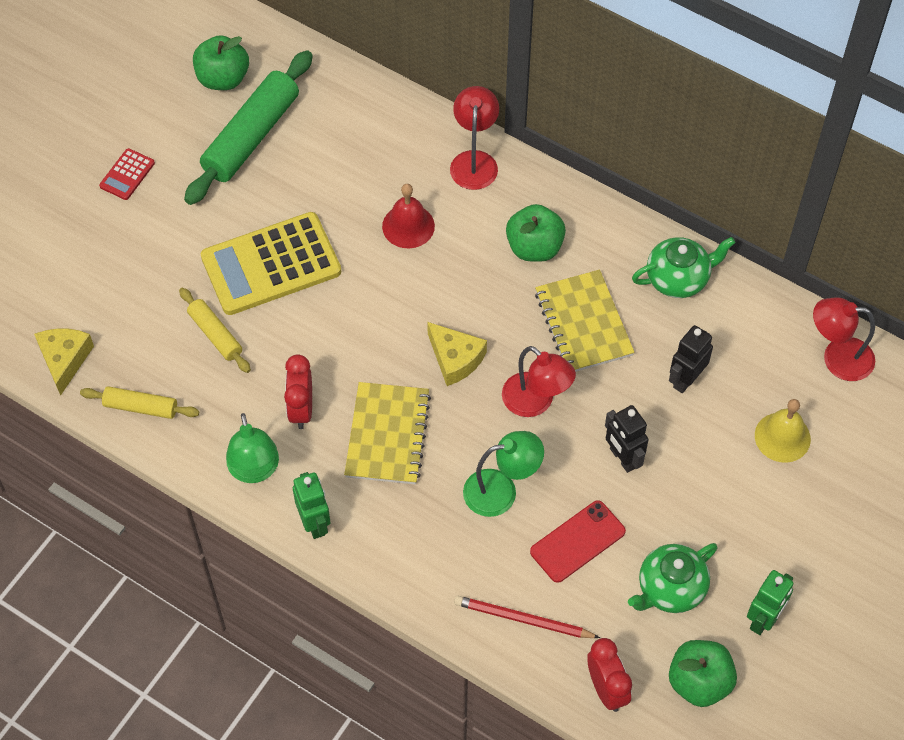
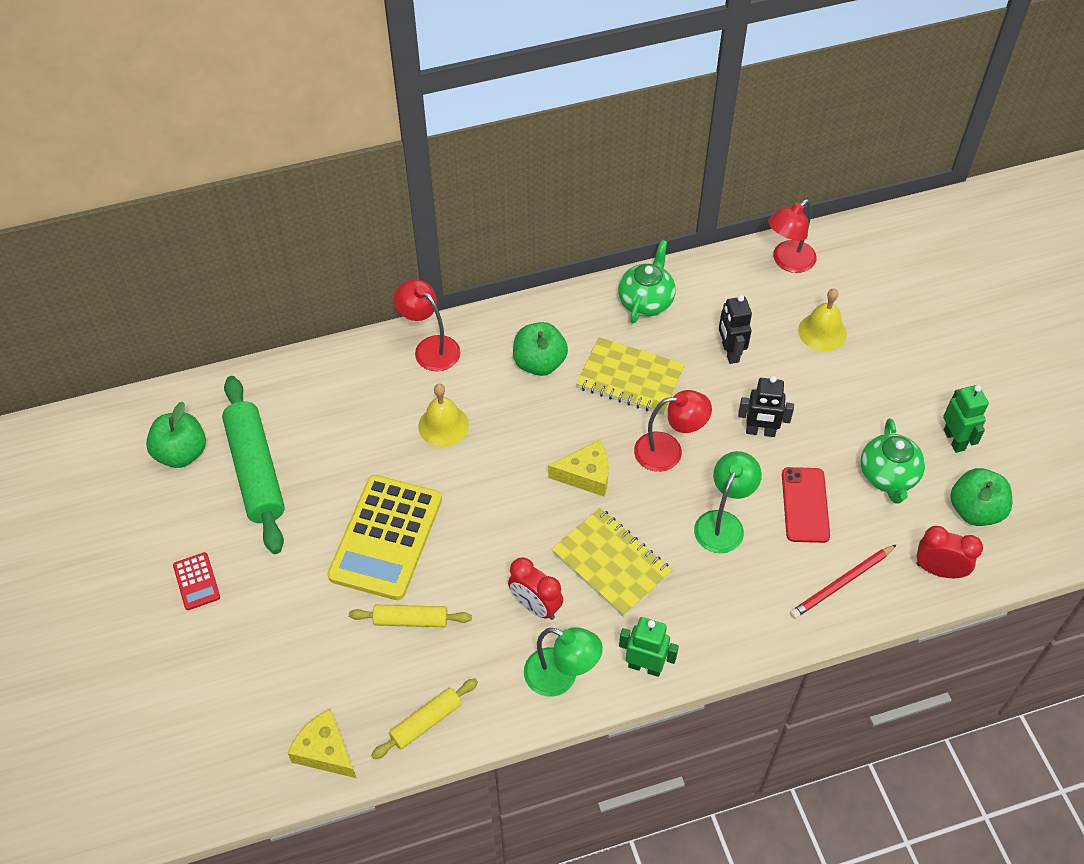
camera: 50 degrees left, 5 degrees down
red bell [382,184,435,248] -> yellow bell [418,384,469,447]

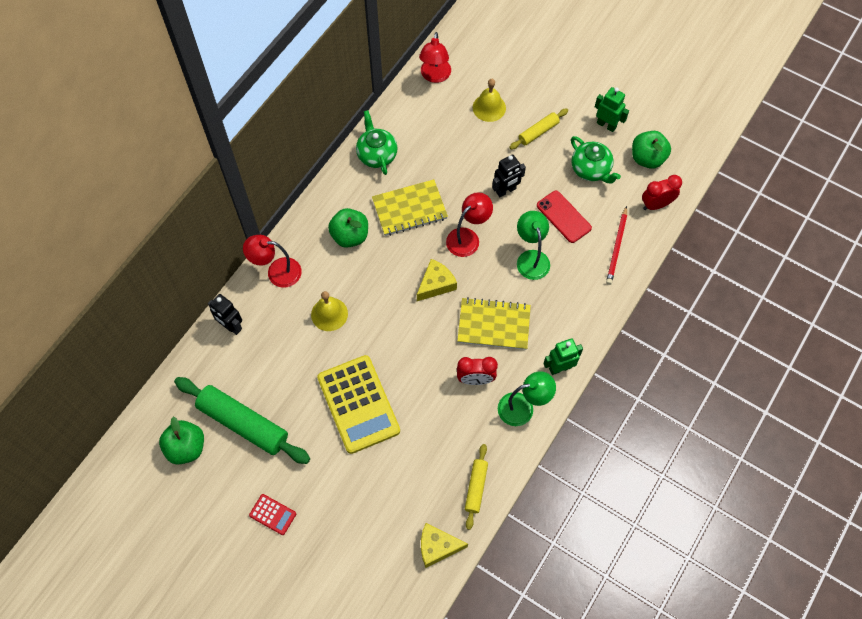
camera: 40 degrees left, 10 degrees up
yellow rolling pin [349,605,472,627] -> yellow rolling pin moved to [509,108,568,150]
black robot [719,295,752,364] -> black robot moved to [208,294,242,335]

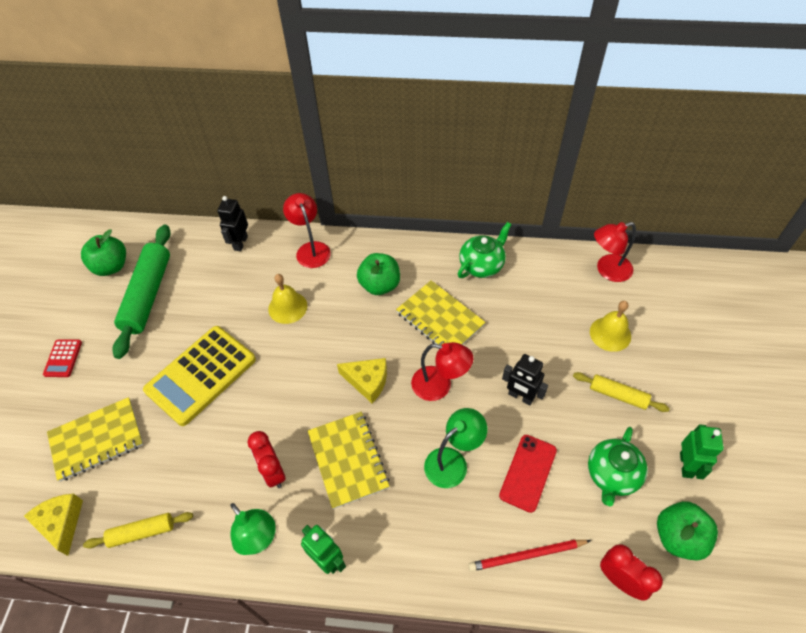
camera: 65 degrees right, 10 degrees down
none -> yellow notebook [47,397,144,482]

